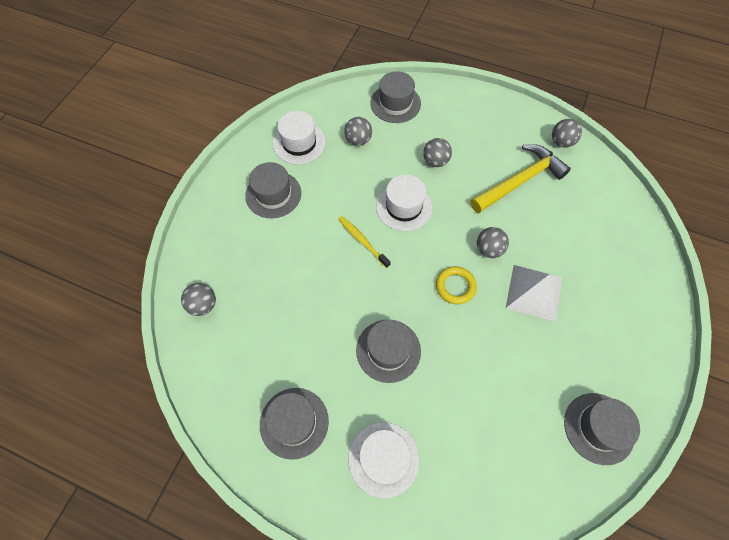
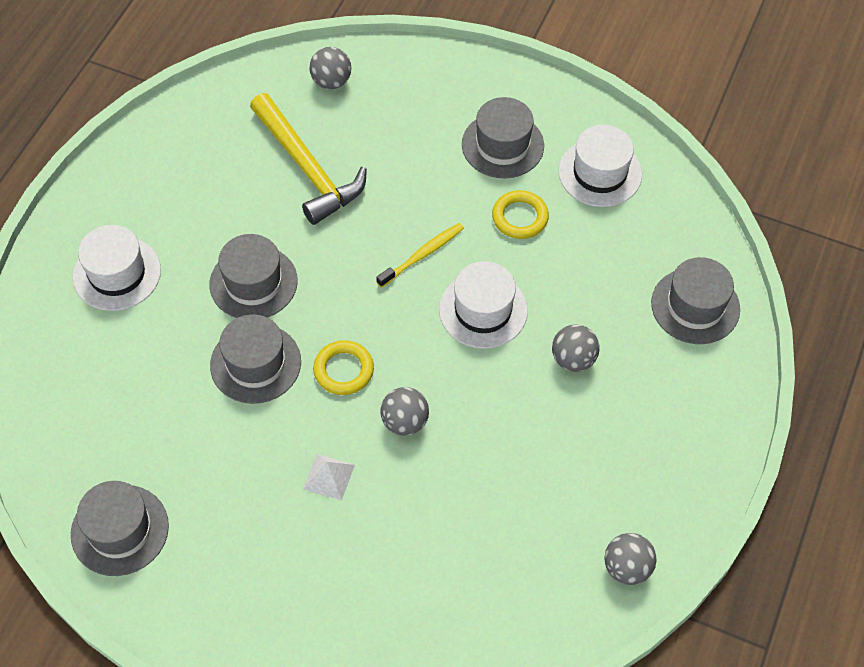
camera: 90 degrees right, 5 degrees down
grey hat [260,388,329,460] -> grey hat moved to [210,314,301,404]
grey ball [344,117,372,146] -> none
yellow hammer [470,144,571,213] -> yellow hammer moved to [250,93,367,225]
white pyramid [506,265,562,322] -> white pyramid [303,454,355,501], size x0.53
none -> yellow ring [492,190,549,239]

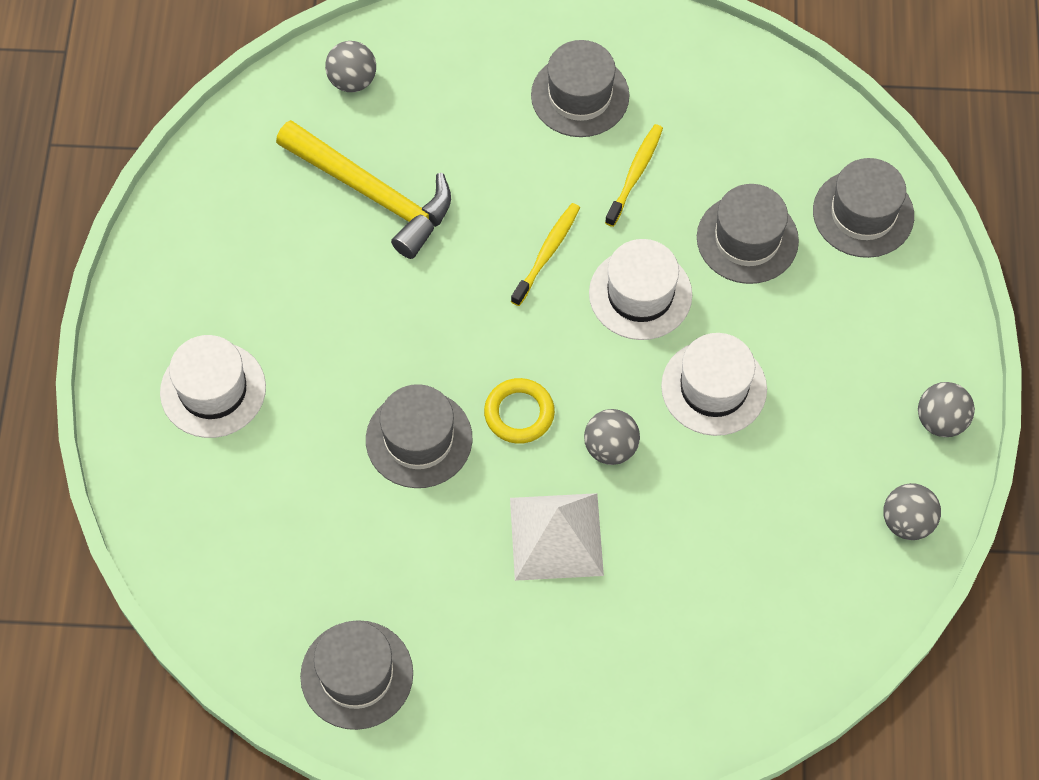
camera: 20 degrees left, 5 degrees up
grey hat [209,234,298,318] -> grey hat moved to [697,184,799,284]
white pyramid [303,454,355,501] -> white pyramid [510,493,604,581], size x1.89
yellow ring [492,190,549,239] -> yellow toothbrush [605,124,663,227]
grey ball [552,324,600,372] -> grey ball moved to [918,382,975,437]
white hat [558,125,642,207] -> white hat moved to [661,333,767,436]

